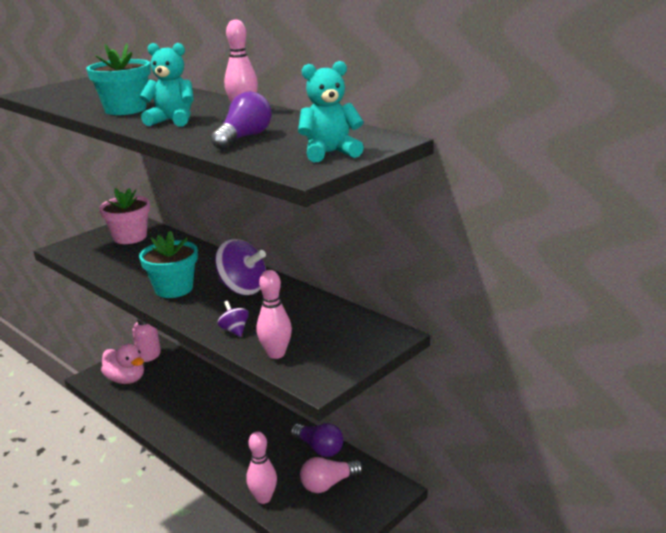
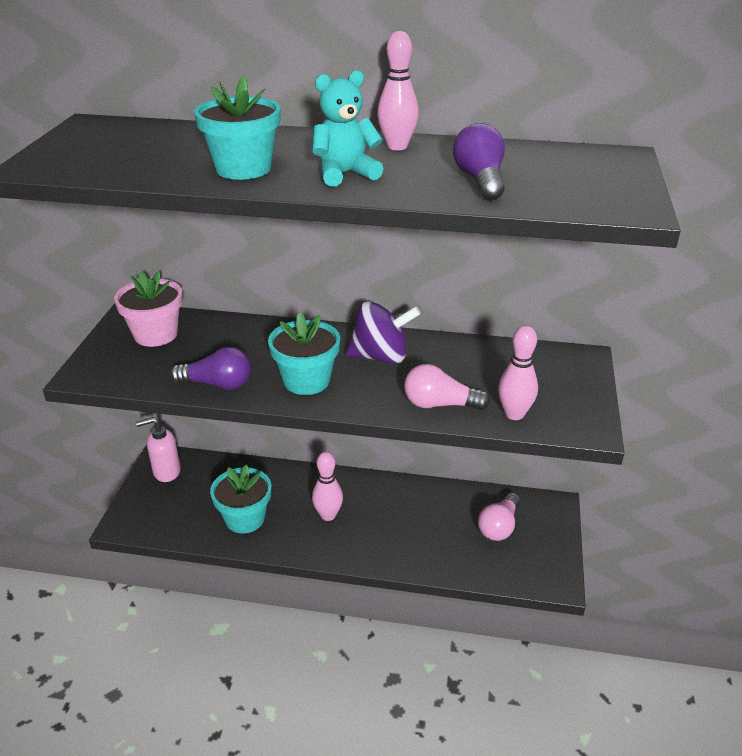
camera: 35 degrees left, 10 degrees up
pink duck [101,343,144,384] -> none
purple spinning top [218,301,249,337] -> pink light bulb [404,364,490,410]
pink bowling pin [246,431,277,504] -> pink bowling pin moved to [312,452,343,521]
purple light bulb [291,423,343,457] -> purple light bulb moved to [170,347,251,390]
turquoise teddy bear [298,61,364,162] -> none
none -> turquoise flower pot [210,465,271,533]

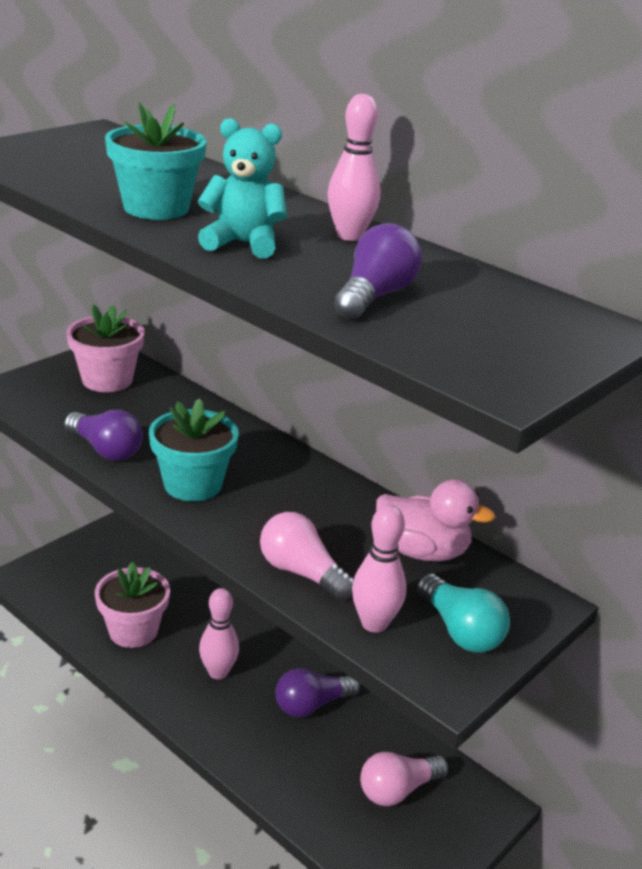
camera: 30 degrees right, 5 degrees down
pink soap dispenser [136,417,181,482] -> none
turquoise flower pot [210,465,271,533] -> pink flower pot [95,562,170,648]
purple spinning top [346,301,420,364] -> none
none -> purple light bulb [275,668,360,717]
none -> pink duck [376,479,496,561]
none -> turquoise light bulb [417,573,510,653]

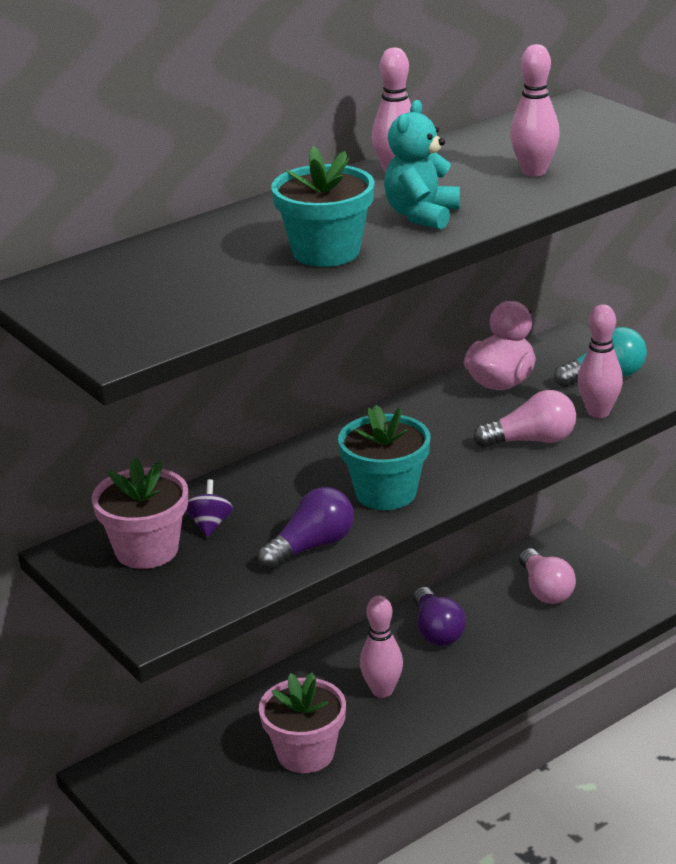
camera: 75 degrees left, 0 degrees up
pink light bulb [260,512,354,601] -> pink light bulb turned 150 degrees counterclockwise [473,390,576,448]
purple light bulb [334,223,422,319] -> pink bowling pin [510,44,560,177]
none -> purple spinning top [186,479,233,537]

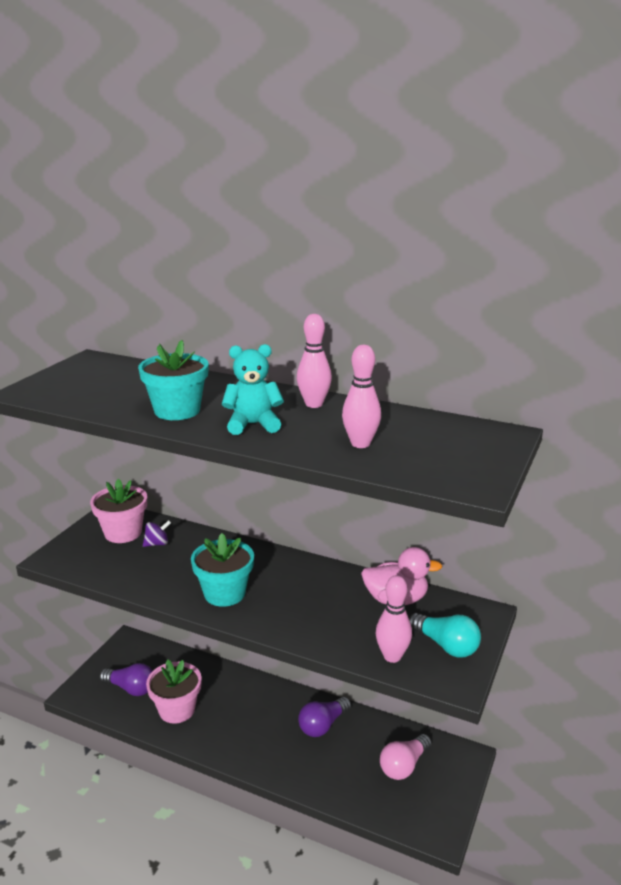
camera: 60 degrees right, 5 degrees down
purple light bulb [258,487,354,570] -> purple light bulb moved to [100,663,153,696]
pink bowling pin [360,596,403,698] -> none
pink light bulb [473,390,576,448] -> none

